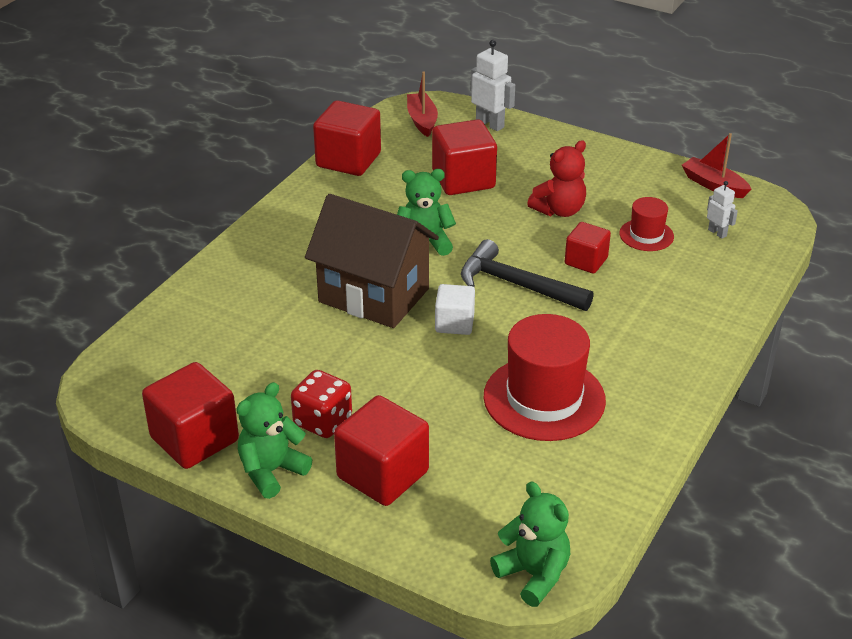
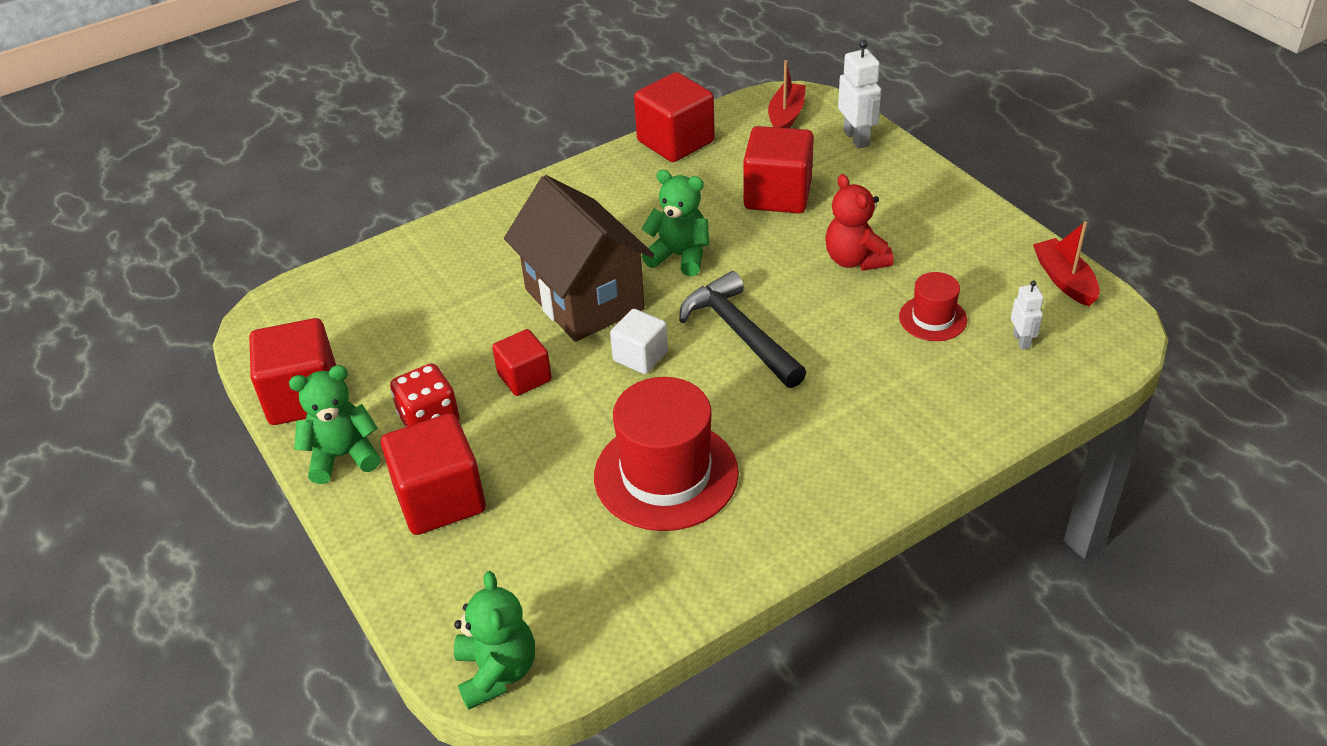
camera: 30 degrees right, 5 degrees up
red teddy bear [527,140,586,217] -> red teddy bear turned 75 degrees clockwise [825,174,893,271]
red cube [565,222,611,274] -> red cube moved to [492,329,552,396]

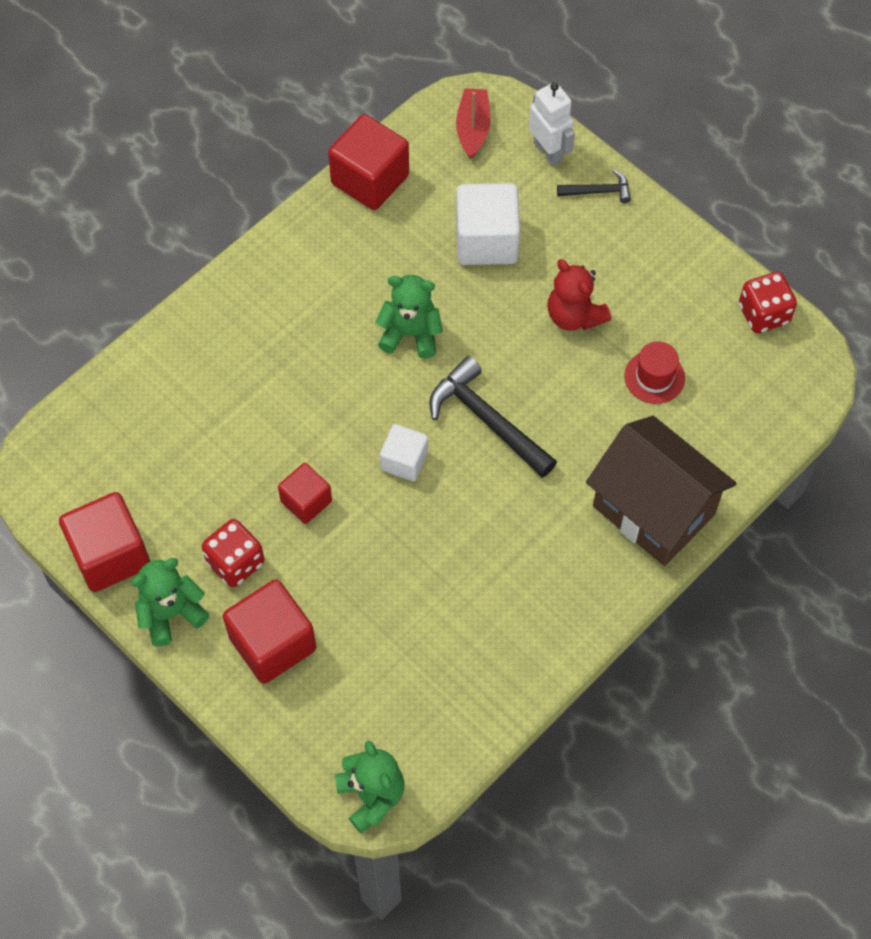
camera: 15 degrees left, 20 degrees up
brown house [504,175,654,342] -> brown house moved to [586,416,737,566]
red hat [594,377,739,531] -> none
red cube [743,126,814,213] -> white cube [456,183,520,265]
white robot [1011,280,1043,350] -> none
red boat [1033,221,1100,307] -> red dice [739,272,797,333]
none -> black hammer [557,170,631,203]

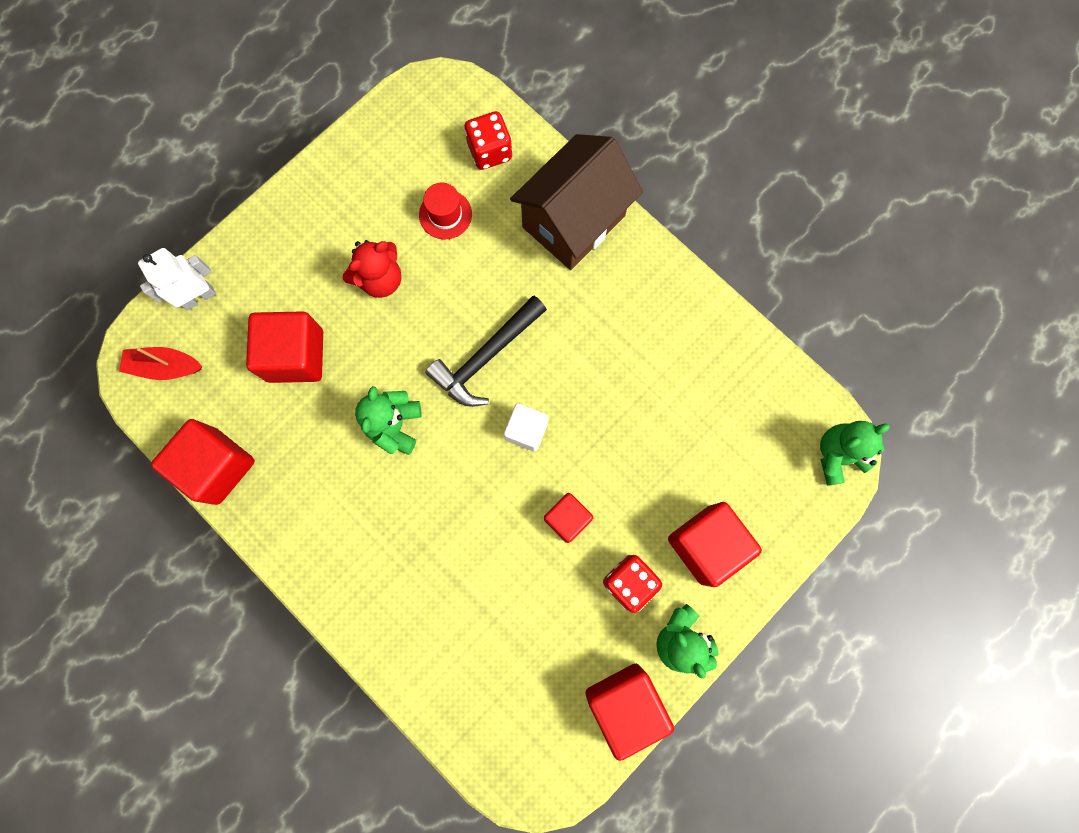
camera: 90 degrees left, 15 degrees up
white cube [456,183,520,265] -> red cube [246,311,323,383]
black hammer [557,170,631,203] -> none
red dice [739,272,797,333] -> red dice moved to [464,111,512,170]

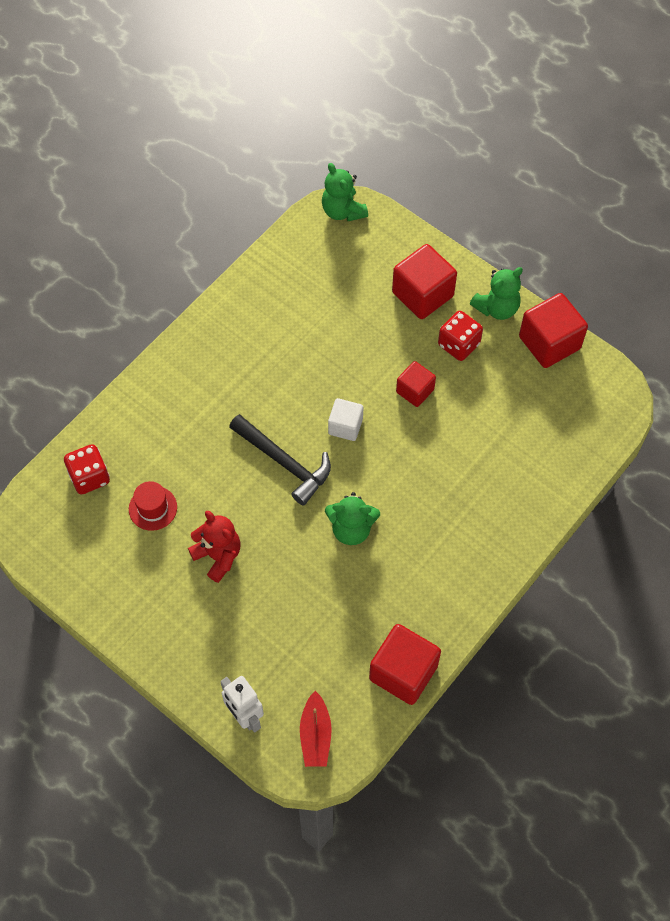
camera: 95 degrees left, 15 degrees down
red cube [246,311,323,383] -> none
brown house [510,134,643,270] -> none

